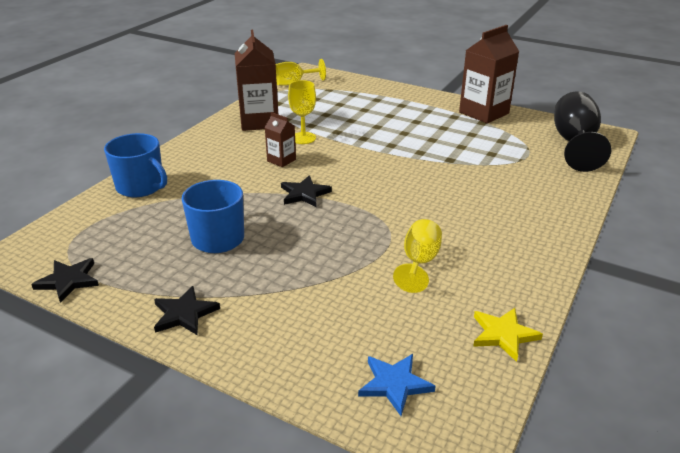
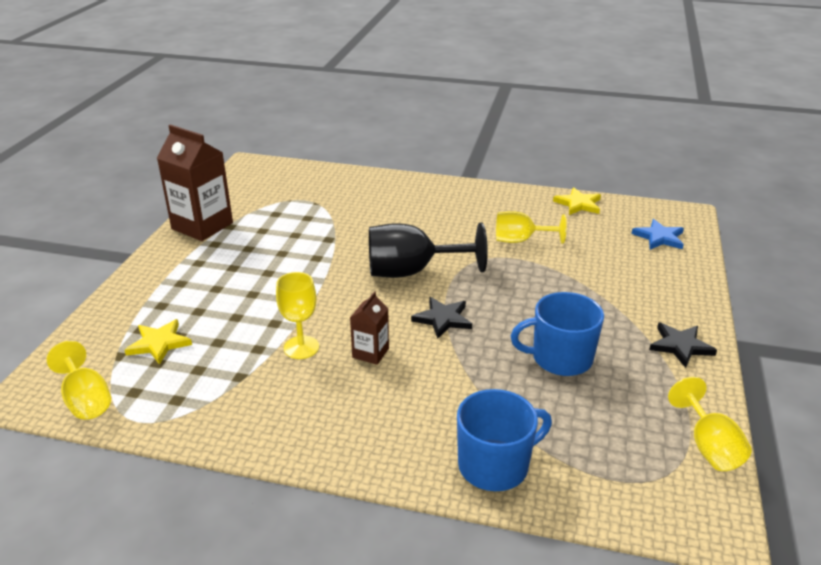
camera: 105 degrees left, 0 degrees up
black star [31,258,99,303] -> yellow goblet [668,377,752,471]
blue mug [104,133,167,197] -> blue mug turned 45 degrees clockwise [457,389,552,491]
brown carton [235,30,278,131] -> none
black goblet [554,91,611,172] -> black goblet moved to [369,222,488,278]
none -> yellow star [125,319,192,365]

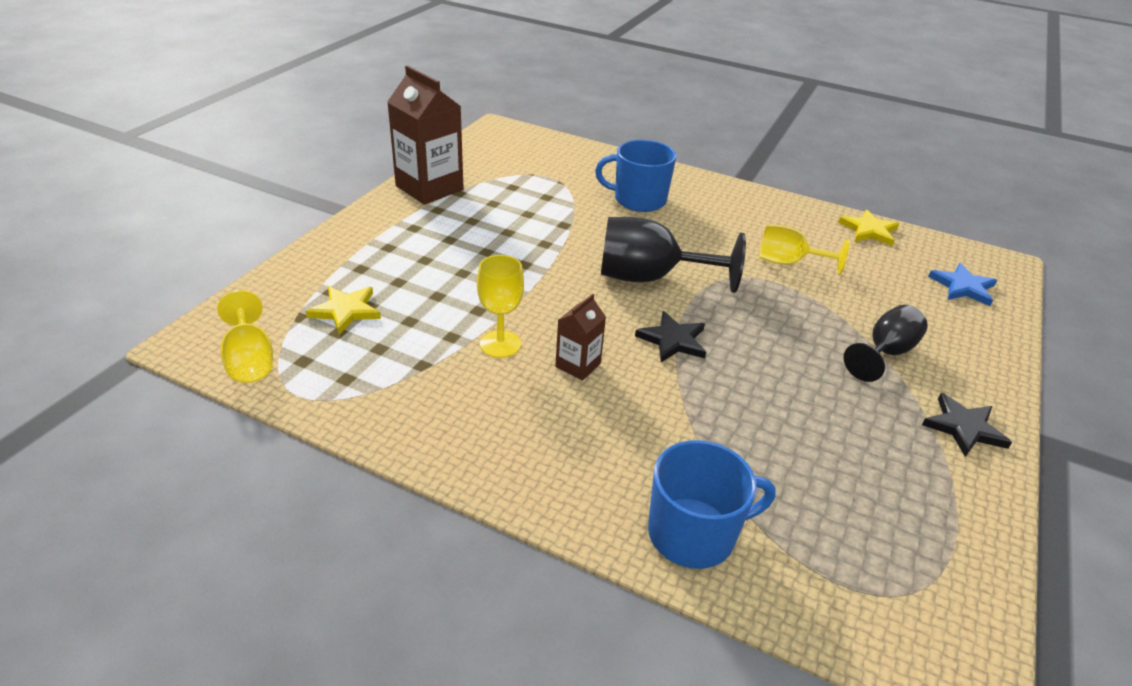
camera: 10 degrees right, 5 degrees up
blue mug [511,292,604,376] -> blue mug moved to [595,140,676,212]
yellow goblet [668,377,752,471] -> none
none -> black goblet [844,305,928,382]

